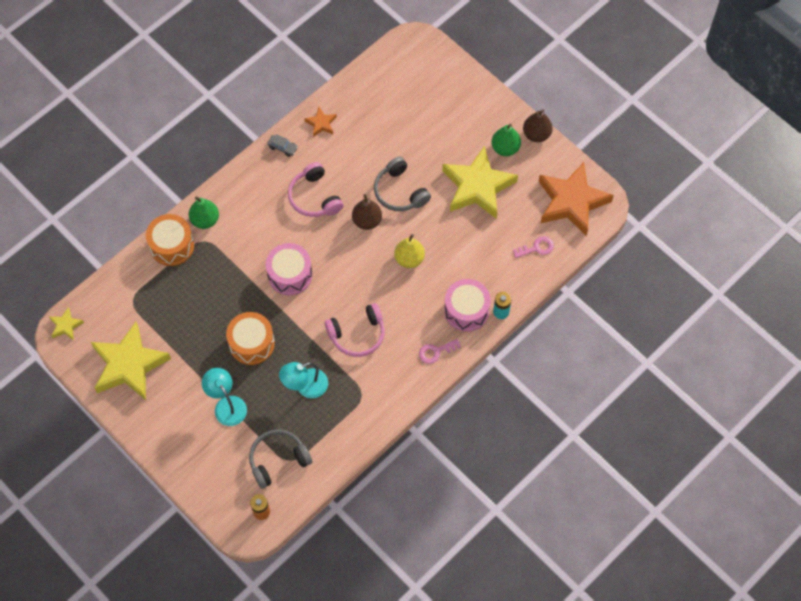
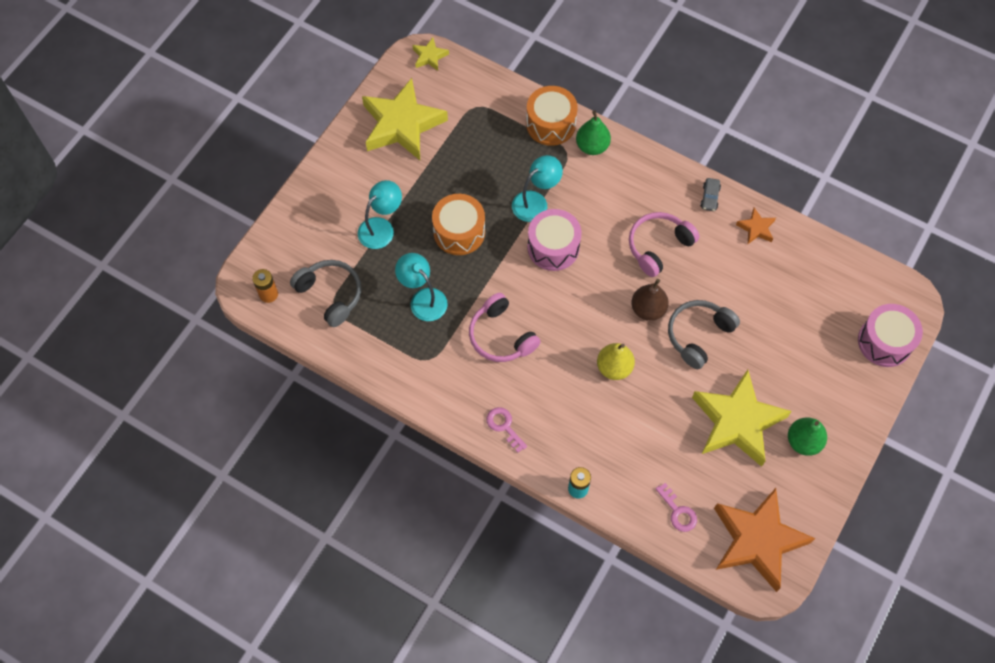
camera: 75 degrees right, 0 degrees up
pink drum [444,279,491,332] -> pink drum moved to [858,304,923,367]
brown pear [523,109,553,142] -> none
none -> turquoise lamp [512,155,563,222]

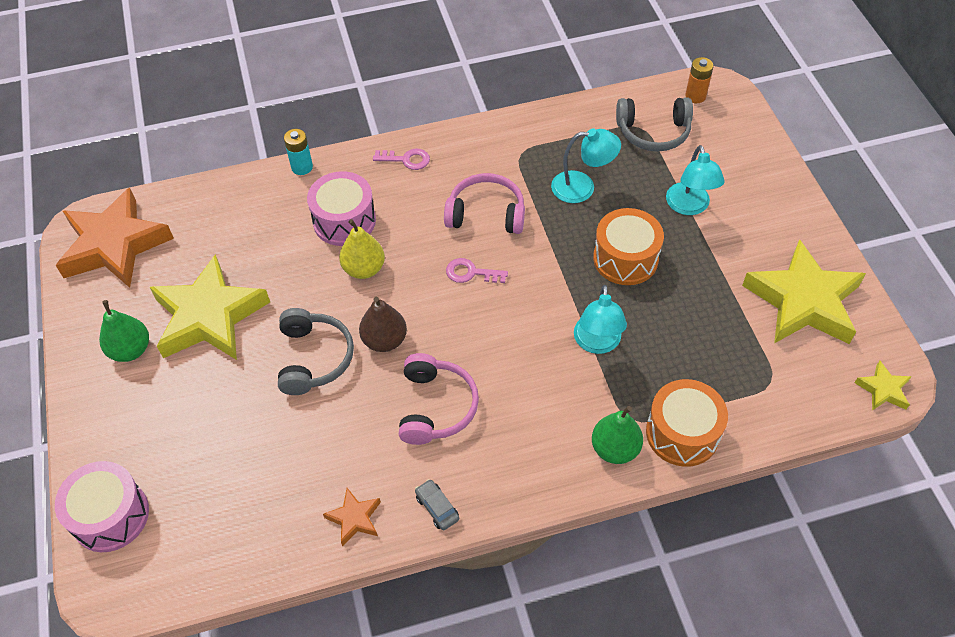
camera: 135 degrees right, 10 degrees down
pink drum [527,209,582,271] -> pink drum moved to [307,171,376,246]
pink key [656,483,697,532] -> pink key moved to [446,258,508,283]

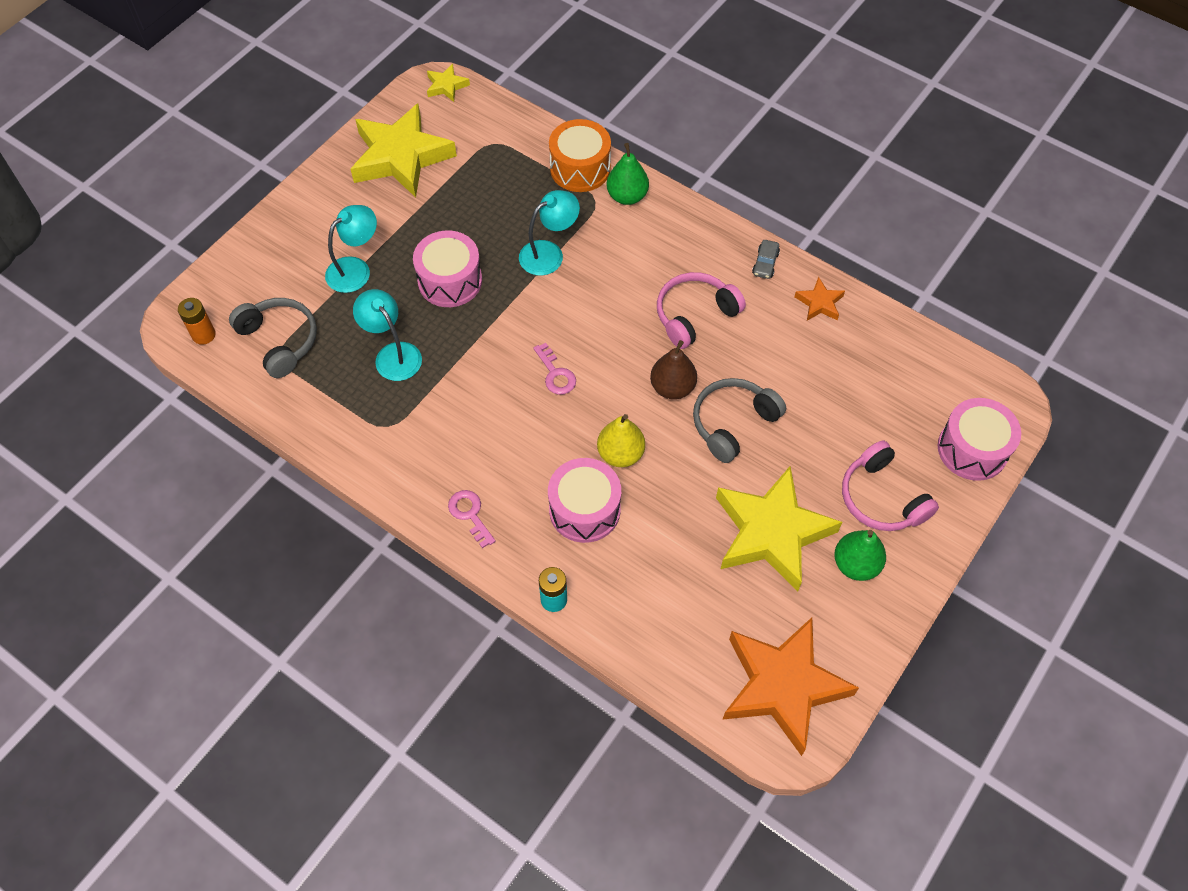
camera: 130 degrees left, 5 degrees up
pink headphones [444,173,525,234] -> pink headphones moved to [842,440,939,531]
orange drum [593,208,664,285] -> pink drum [413,231,482,307]

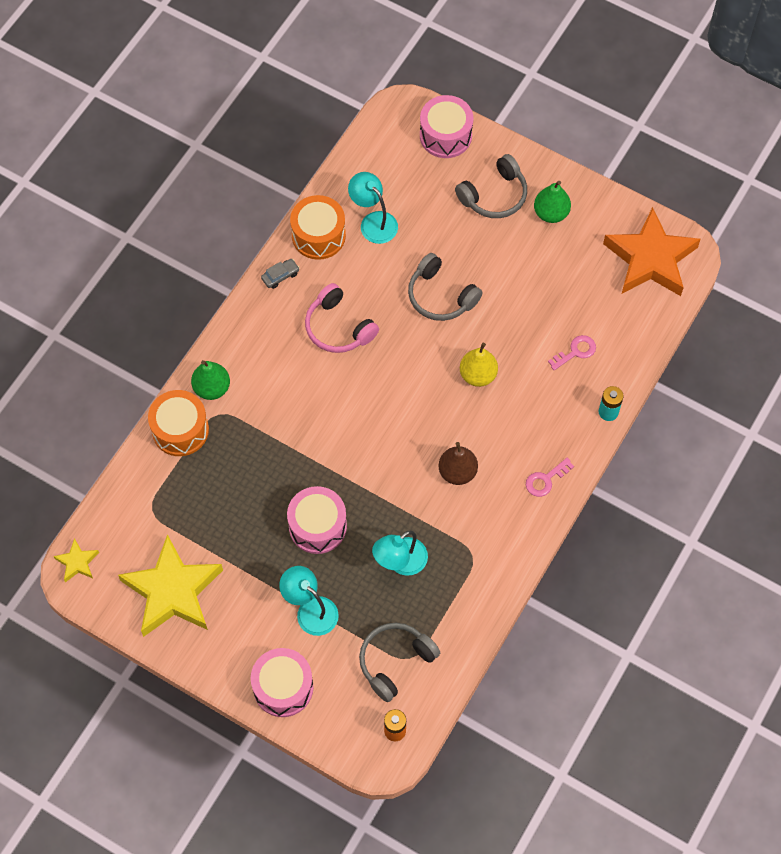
camera: 95 degrees left, 5 degrees up
turquoise lamp [519,190,580,276] -> turquoise lamp moved to [348,172,398,244]
pink key [533,343,576,395] -> pink key moved to [548,335,596,370]
pink drum [548,458,621,543] -> pink drum moved to [251,648,314,717]
brown pear [650,340,697,399] -> brown pear moved to [439,442,478,485]
yellow star [716,466,842,591] -> none
grey car [752,240,780,279] -> grey car turned 45 degrees counterclockwise [261,259,300,289]
orange star [794,277,845,321] -> orange drum [290,195,346,260]
pink headphones [842,440,939,531] -> grey headphones [455,154,527,218]

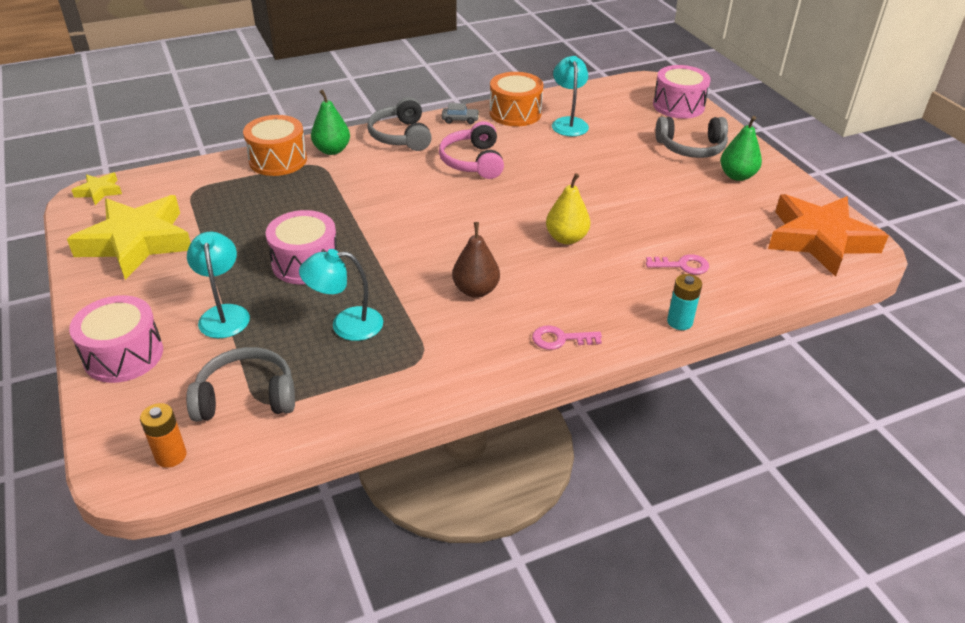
camera: 35 degrees right, 25 degrees down
grey headphones [408,253,483,321] -> grey headphones moved to [368,97,432,151]

